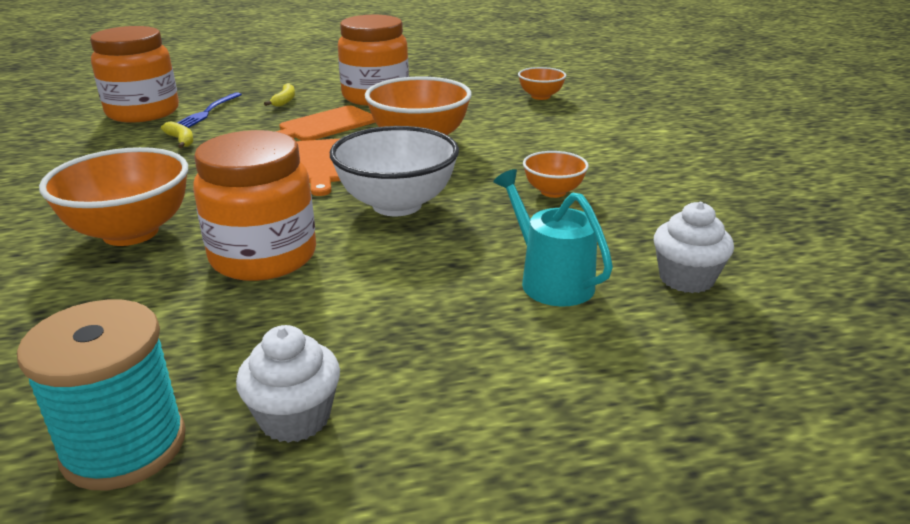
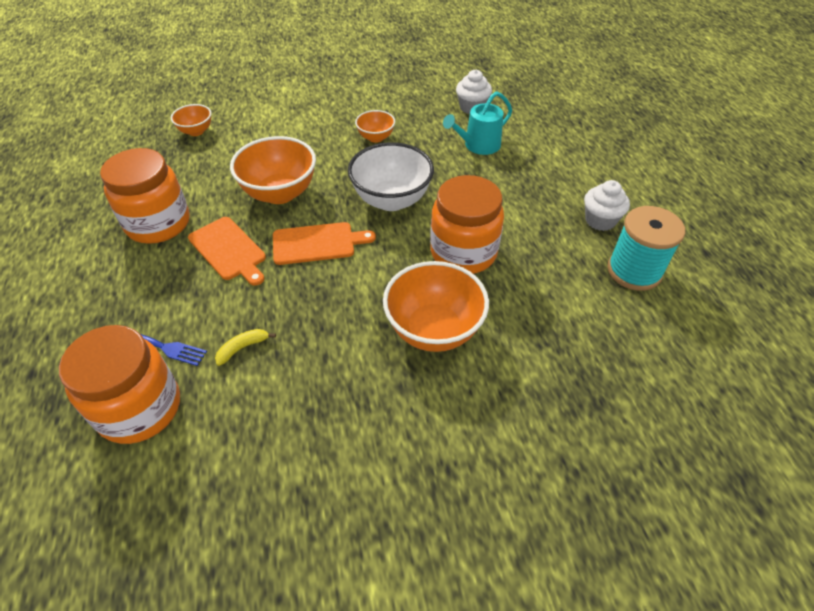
camera: 90 degrees left, 20 degrees up
yellow banana [264,83,295,107] -> none

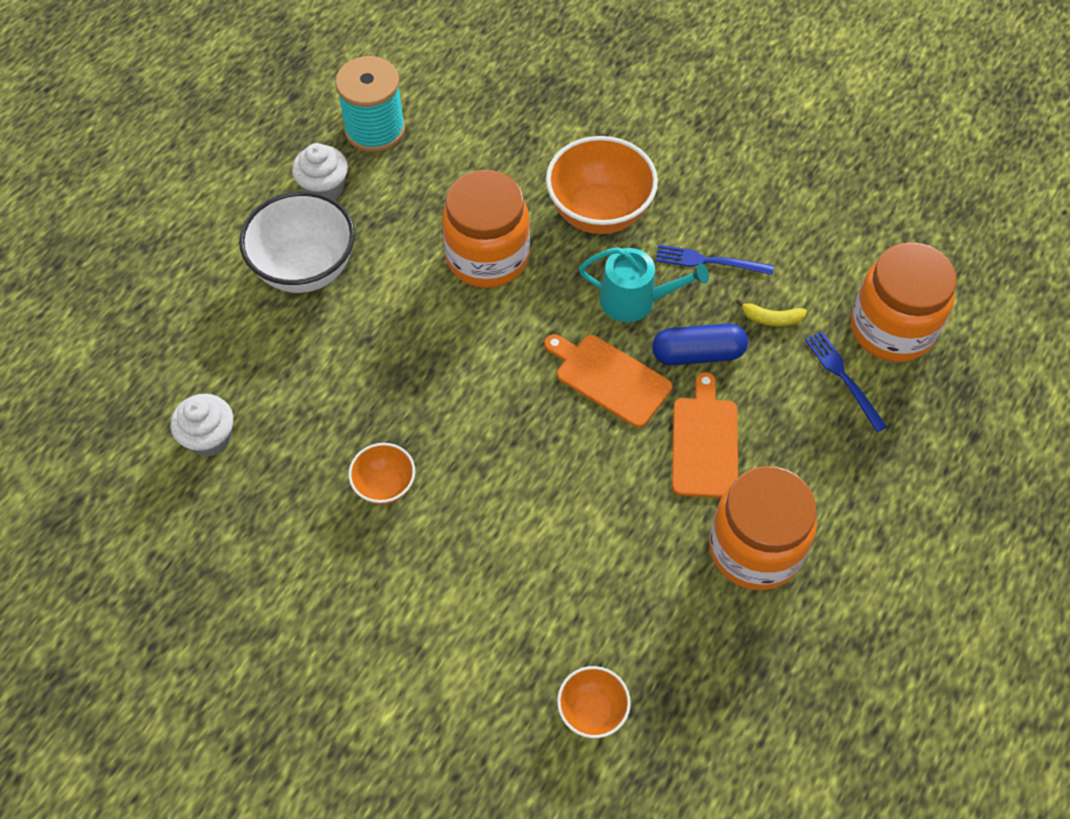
camera: 135 degrees left, 10 degrees up
orange bowl [230,136,316,204] -> none
white bowl [348,142,434,211] -> white bowl moved to [239,191,355,293]
turquoise watering can [443,91,512,155] -> turquoise watering can moved to [579,247,709,322]
none -> blue capsule [652,323,748,365]
none -> blue fork [656,244,774,275]

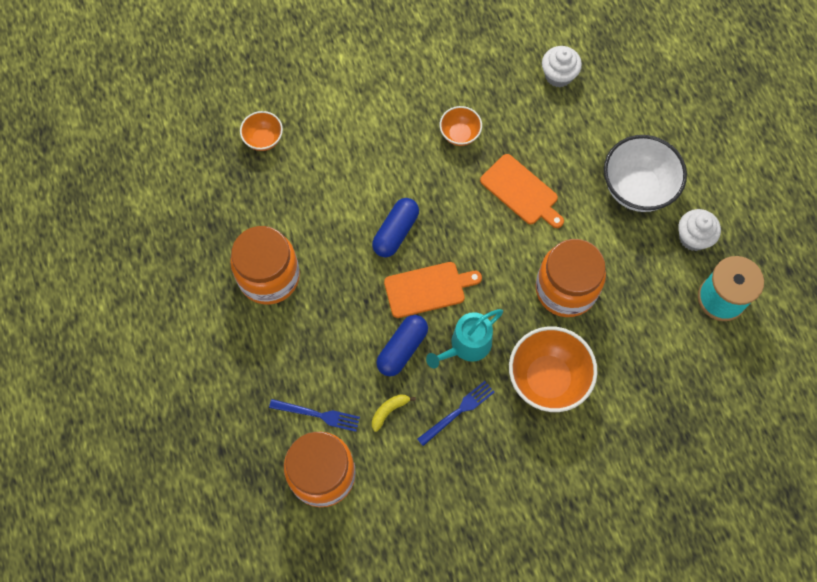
camera: 130 degrees right, 10 degrees up
orange cutting board [672,372,738,498] -> orange cutting board moved to [480,154,564,228]
none -> blue capsule [372,198,419,257]

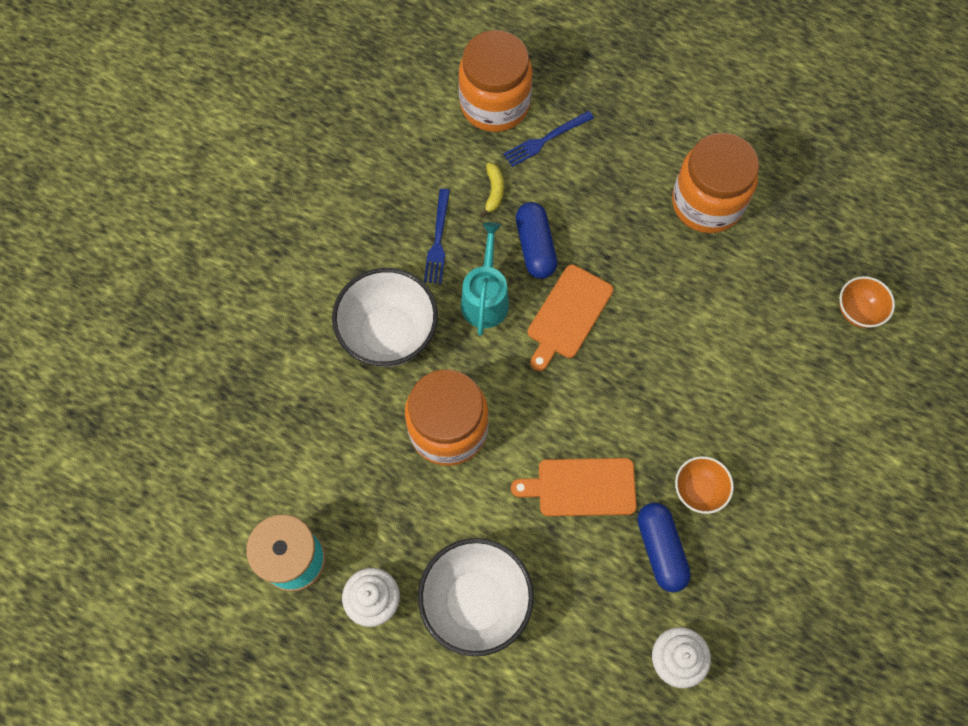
camera: 135 degrees right, 0 degrees up
blue capsule [372,198,419,257] -> blue capsule moved to [637,503,691,592]
orange bowl [509,326,598,412] -> white bowl [332,268,438,367]

